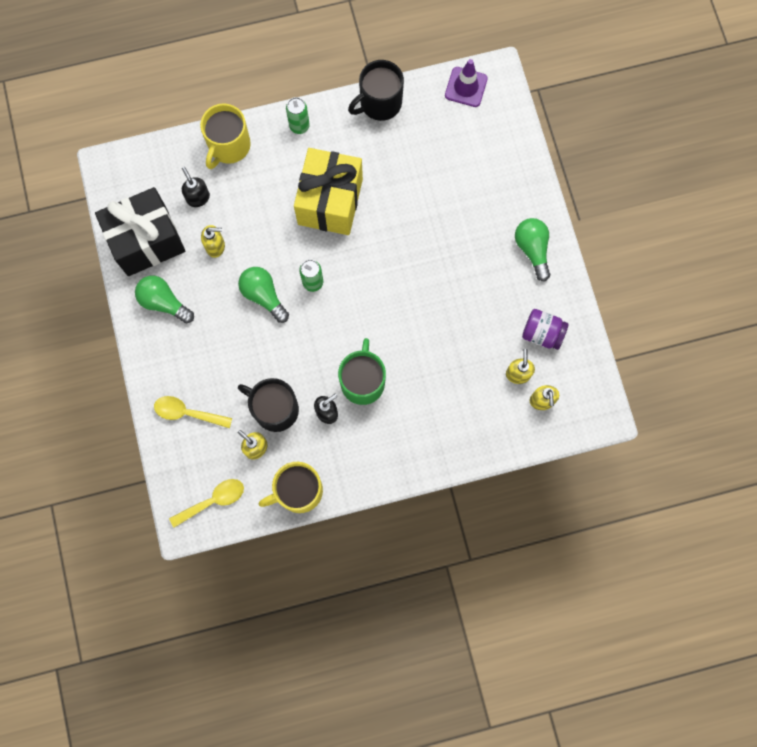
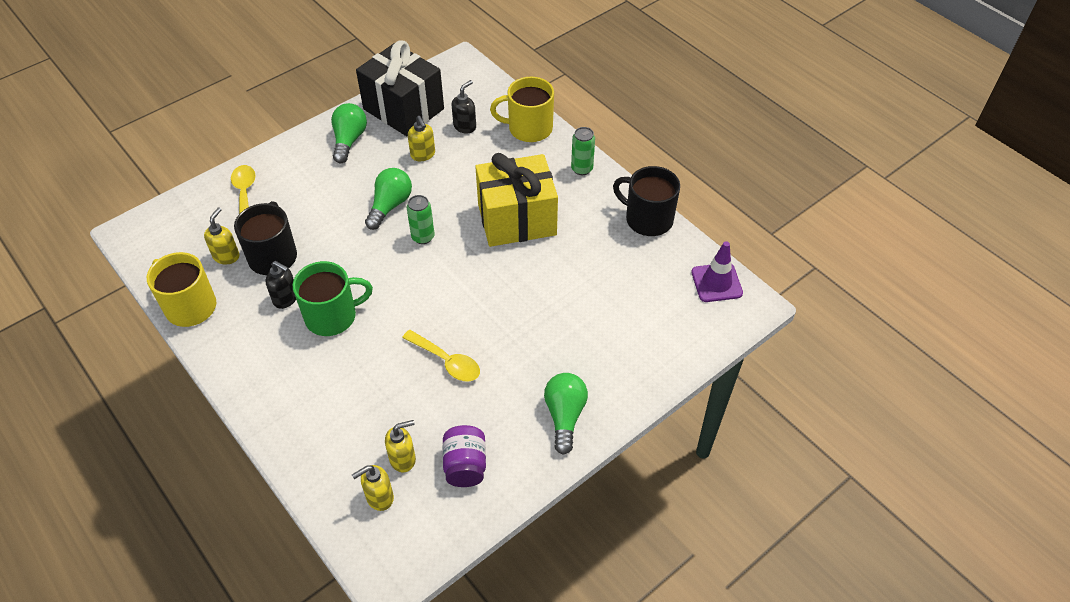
camera: 65 degrees right, 25 degrees down
yellow spoon [169,479,244,528] -> yellow spoon moved to [402,330,480,381]
green light bulb [515,218,550,282] -> green light bulb turned 45 degrees counterclockwise [544,373,588,455]

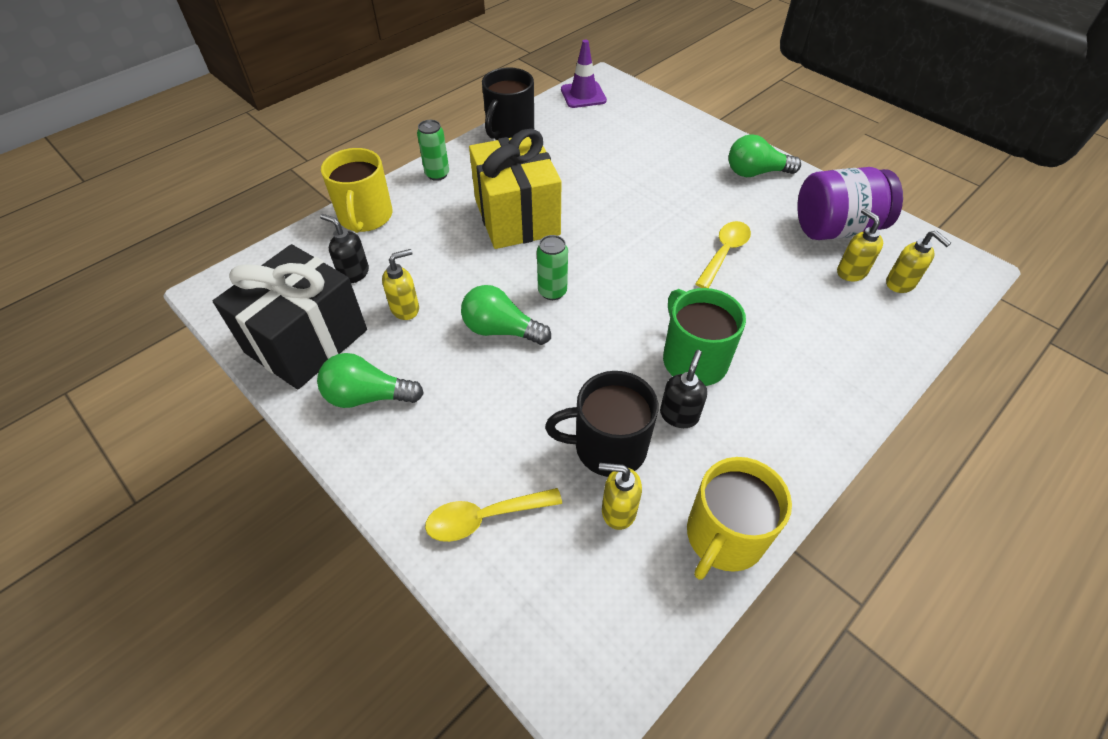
camera: 95 degrees left, 0 degrees up
purple jar [443,425,486,487] -> purple jar [797,167,903,240], size x1.59

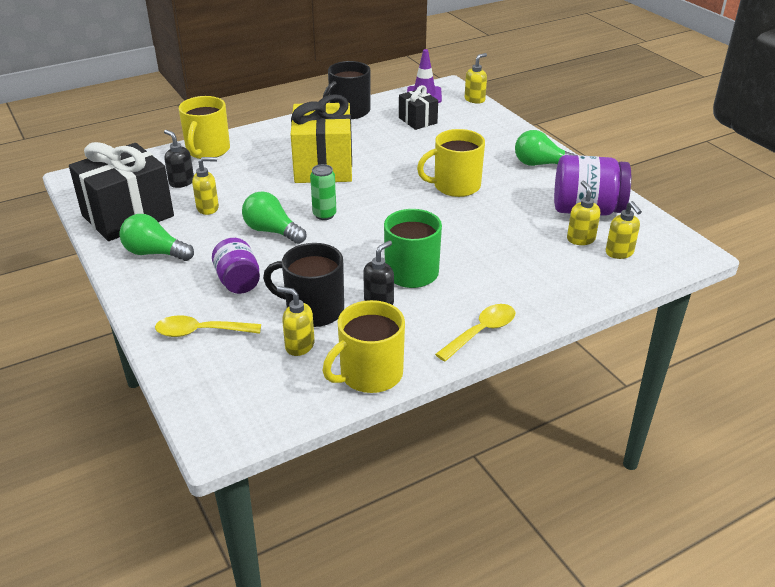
camera: 15 degrees right, 15 degrees down
green can [417,120,449,181] -> none
yellow spoon [695,221,751,288] -> yellow spoon moved to [435,304,515,362]
none -> purple jar [212,238,260,294]
none -> black gift [399,85,438,130]
none -> yellow mug [417,129,485,197]
none -> yellow soap dispenser [465,53,487,103]

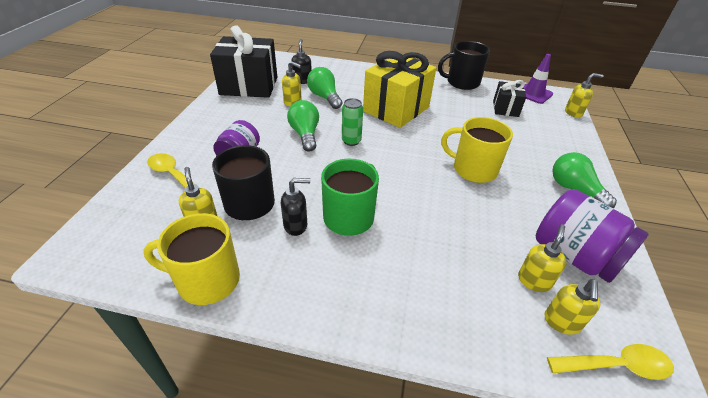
camera: 40 degrees right, 5 degrees up
green light bulb [119,214,194,261] -> green light bulb moved to [307,67,342,109]
yellow mug [179,96,230,159] -> none
yellow spoon [435,304,515,362] -> yellow spoon moved to [547,344,674,380]

